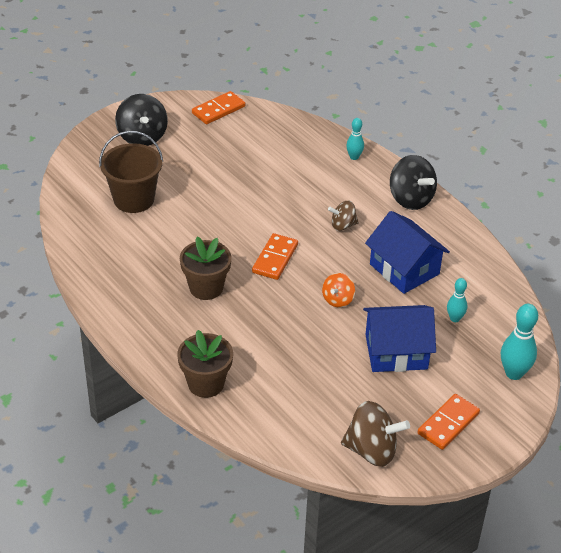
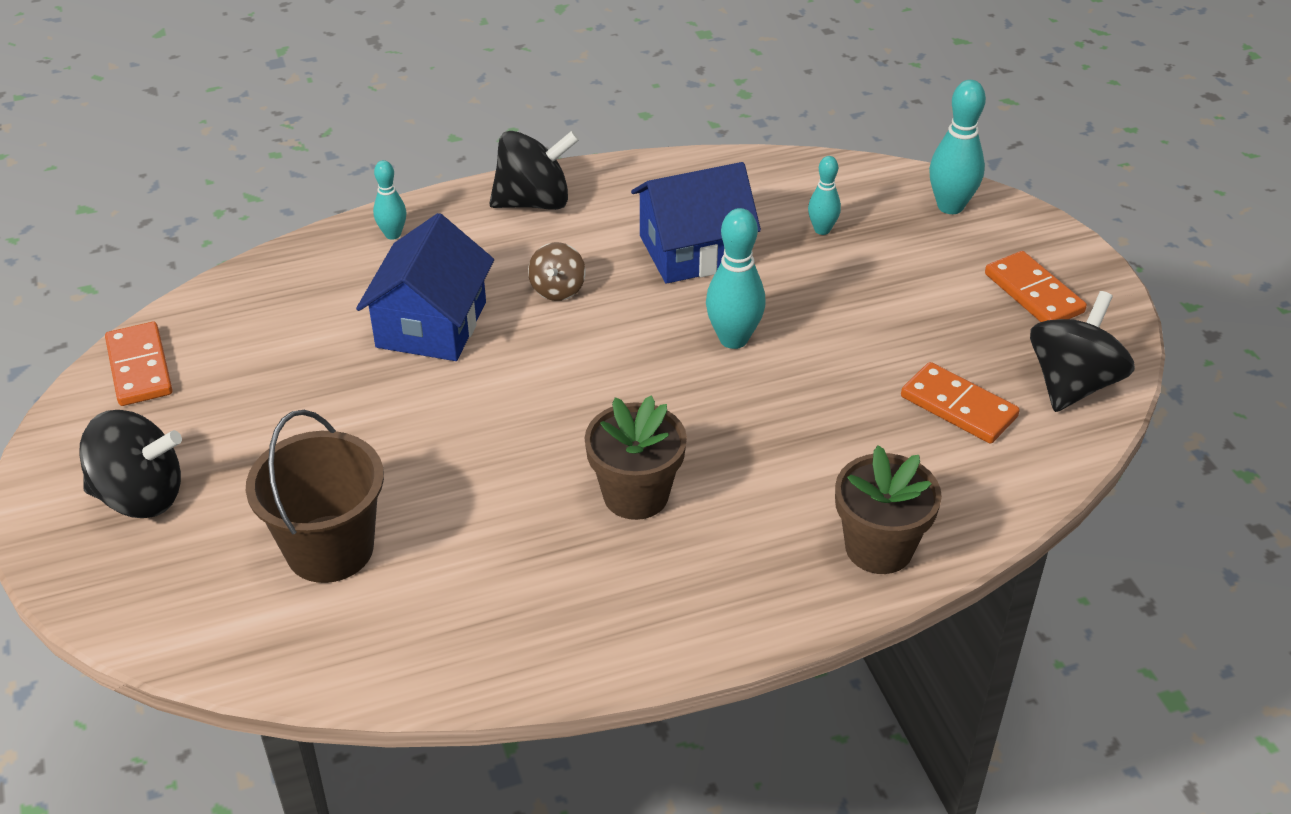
camera: 70 degrees left, 0 degrees up
orange domino [252,233,298,280] -> orange domino moved to [901,362,1020,444]
orange spinning top [322,273,355,307] -> turquoise bowling pin [706,208,766,349]
brown spinning top [341,401,410,467] -> black spinning top [1030,291,1135,412]
blue house [363,305,436,372] -> blue house moved to [356,213,494,361]

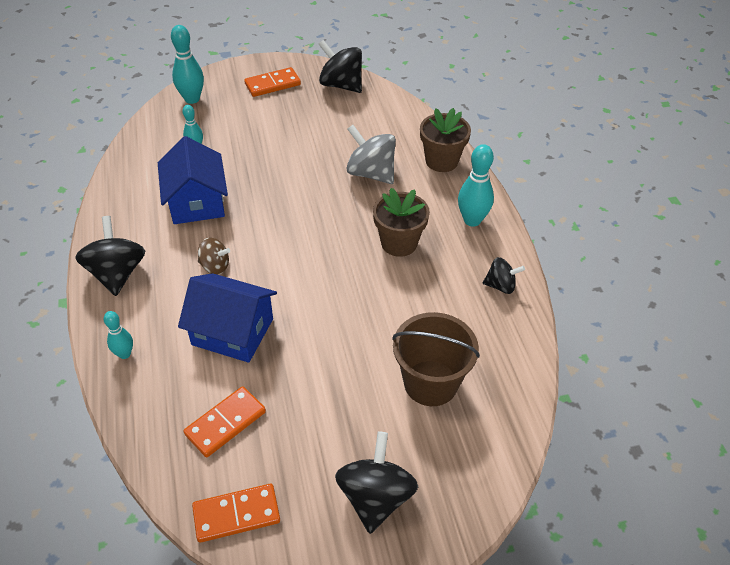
camera: 85 degrees left, 5 degrees up
turquoise bowling pin [706,208,766,349] -> turquoise bowling pin moved to [458,144,494,227]
orange domino [901,362,1020,444] -> orange domino moved to [184,386,266,457]
none -> grey spinning top [346,125,396,184]
none -> black spinning top [483,257,525,294]

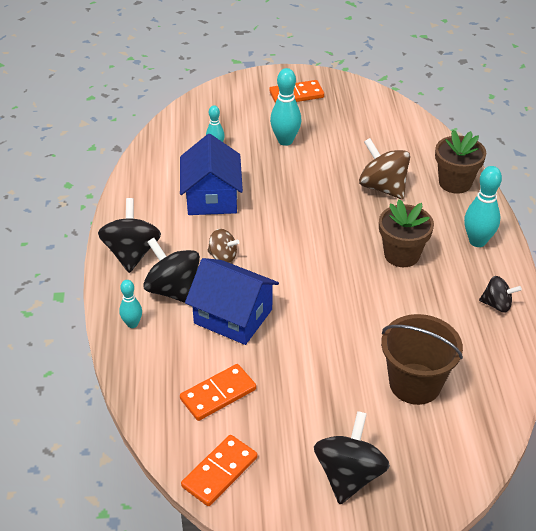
camera: 10 degrees right, 5 degrees down
turquoise bowling pin [171,25,204,104] -> turquoise bowling pin moved to [270,68,302,146]
orange domino [192,484,280,543] -> orange domino turned 45 degrees counterclockwise [181,435,257,506]
black spinning top [319,40,362,93] -> black spinning top moved to [143,238,200,303]
grey spinning top [346,125,396,184] -> brown spinning top [359,138,410,200]

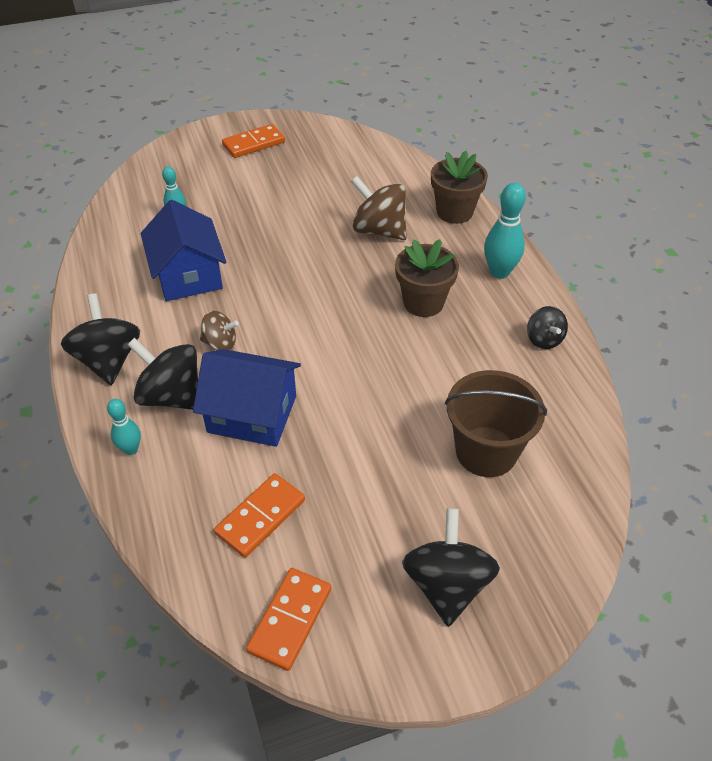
camera: 15 degrees left, 5 degrees up
turquoise bowling pin [270,68,302,146] -> none
black spinning top [479,276,522,312] -> black spinning top turned 75 degrees clockwise [527,306,568,349]

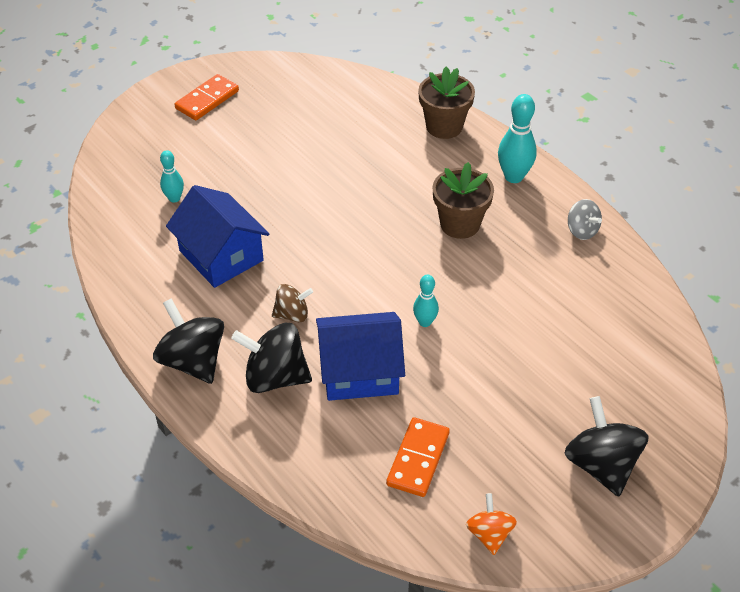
camera: 20 degrees left, 0 degrees up
turquoise bowling pin [107,399,141,455] -> turquoise bowling pin moved to [413,275,439,327]
orange domino [246,568,331,671] -> orange spinning top [466,493,517,555]
brown spinning top [351,176,407,240] -> none
brown bucket [445,370,547,477] -> none
black spinning top [527,306,568,349] -> grey spinning top [568,199,602,240]

